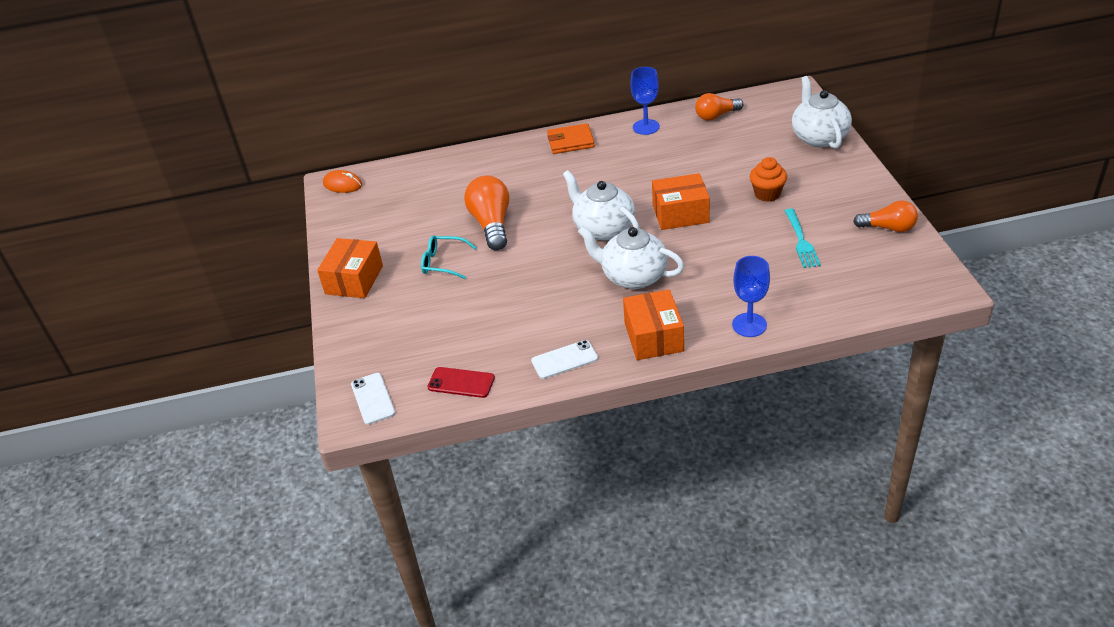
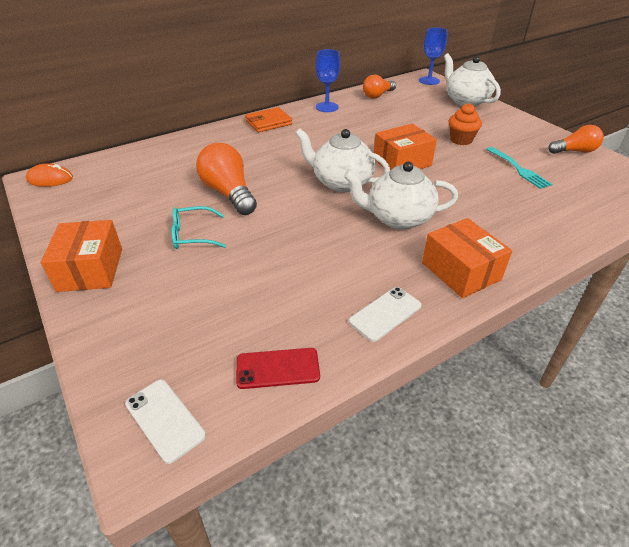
camera: 25 degrees left, 0 degrees up
blue goblet [732,256,770,337] -> blue goblet moved to [419,27,448,85]

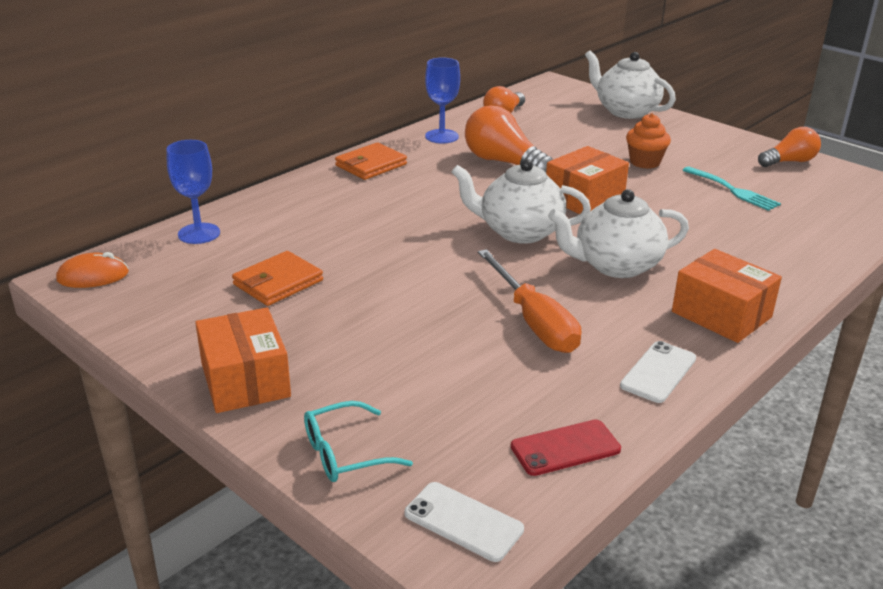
camera: 15 degrees left, 10 degrees down
turquoise glasses [171,206,226,249] -> turquoise glasses moved to [304,401,413,482]
orange light bulb [196,143,257,215] -> orange light bulb moved to [465,105,553,172]
blue goblet [419,27,448,85] -> blue goblet moved to [166,140,220,244]
none -> orange wallet [232,251,323,306]
none -> orange screwdriver [478,249,581,353]

